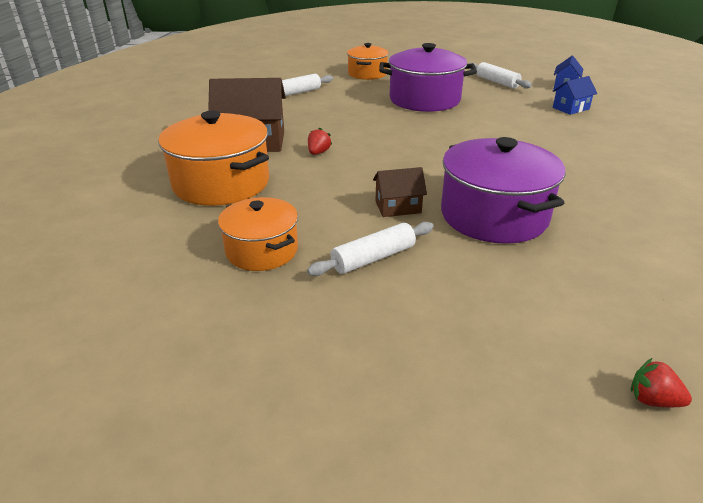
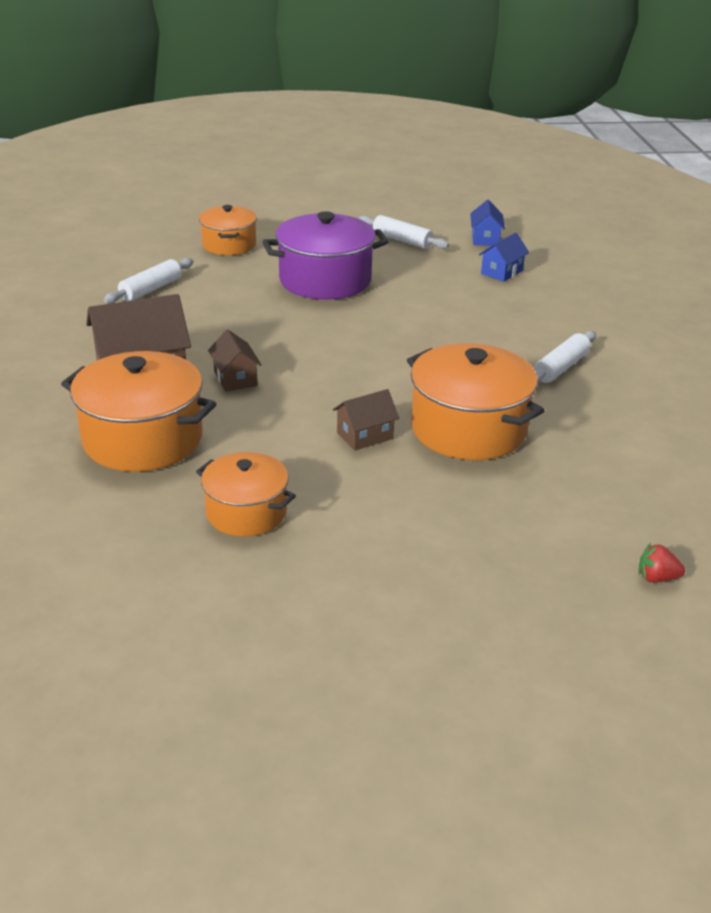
camera: 20 degrees left, 0 degrees up
white rolling pin [307,222,434,276] -> white rolling pin moved to [534,331,596,384]
red strawberry [308,128,332,155] -> brown house [208,330,262,392]
purple pot [441,137,565,244] -> orange pot [407,343,545,460]

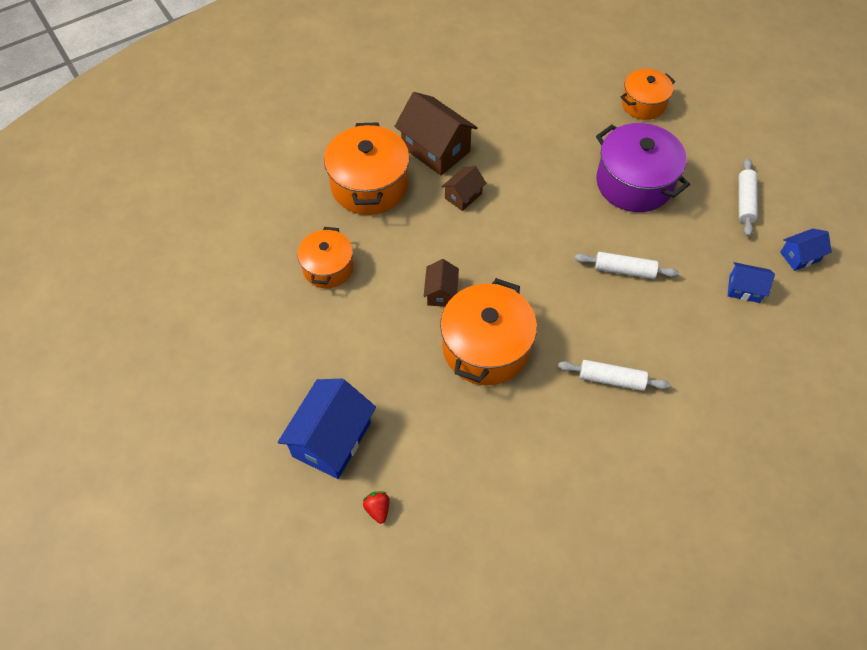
camera: 65 degrees right, 25 degrees up
white rolling pin [104,258,193,304] -> white rolling pin moved to [575,252,679,279]
brown house [333,389,399,451] -> brown house turned 60 degrees clockwise [424,259,459,307]
none -> blue house [278,379,376,479]

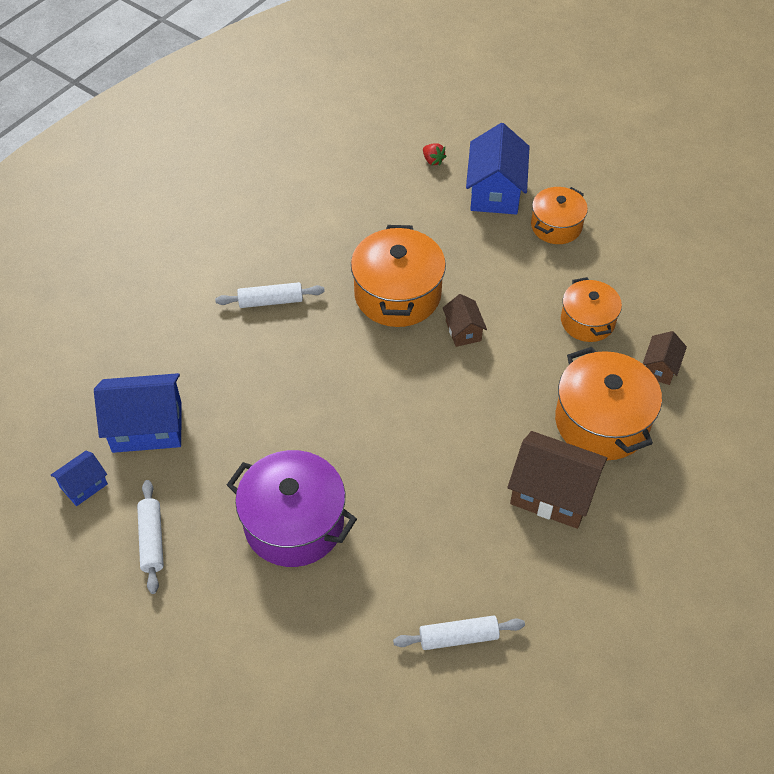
camera: 160 degrees right, 5 degrees down
brown house [441,166,486,211] -> brown house moved to [643,331,687,385]
white rolling pin [575,252,679,279] -> white rolling pin moved to [393,616,525,650]
orange pot [621,69,675,120] -> orange pot moved to [531,187,588,244]
blue house [728,262,775,303] -> blue house [94,373,182,453], size x1.88

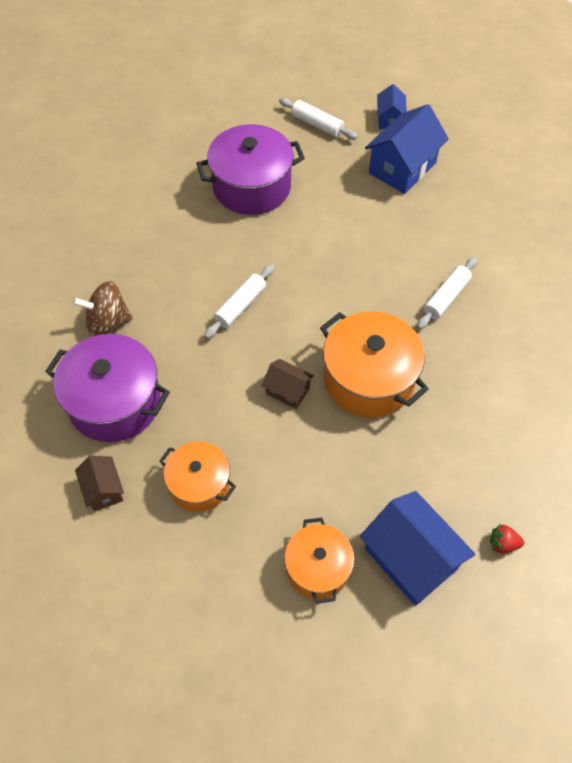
camera: 135 degrees right, 5 degrees up
white rolling pin [393,616,525,650] -> white rolling pin moved to [205,264,274,339]
brown house [507,431,607,529] -> brown spinning top [73,281,133,336]
orange pot [555,347,662,460] -> purple pot [45,334,170,442]

